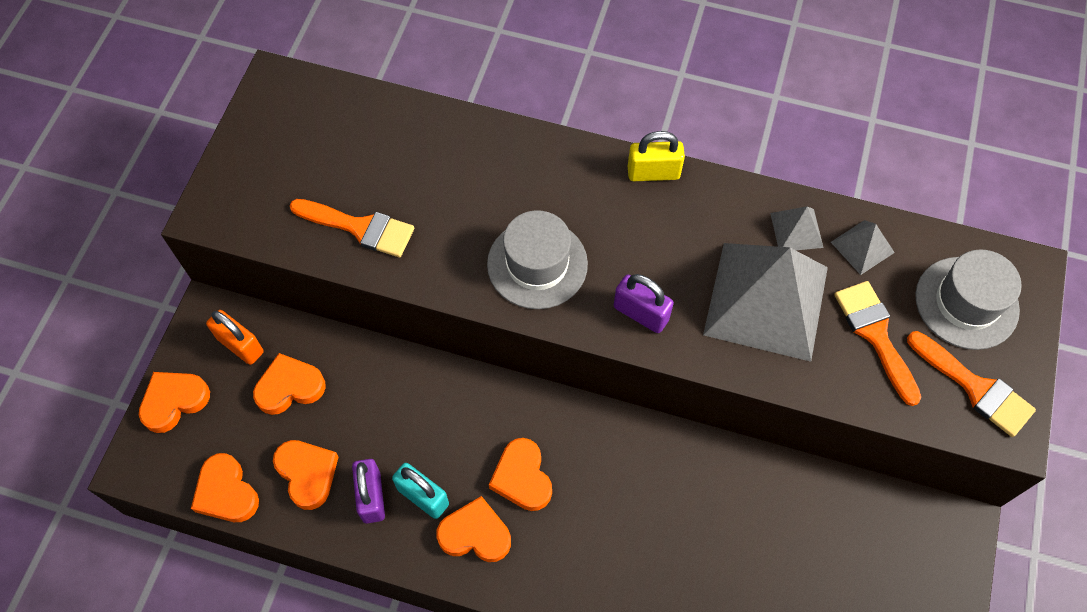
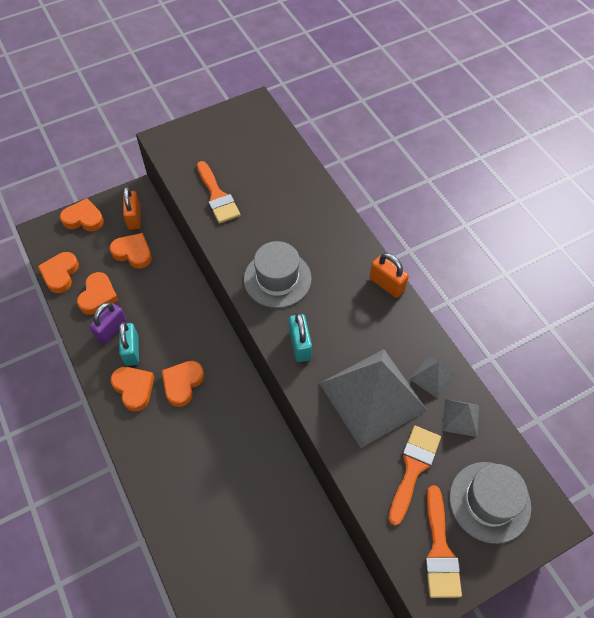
camera: 45 degrees right, 5 degrees down
purple padlock [614,274,674,333] -> turquoise padlock [289,313,312,362]
yellow padlock [628,131,685,181] -> orange padlock [370,253,409,298]

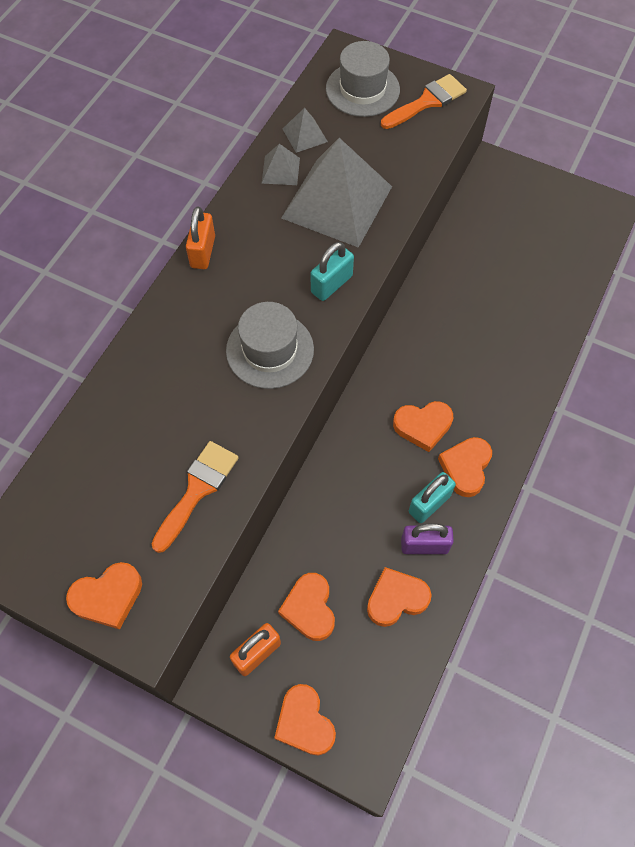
camera: 125 degrees left, 5 degrees up
orange heart [38,252,79,293] -> orange heart moved to [66,562,142,629]
orange brush [388,426,441,526] -> none

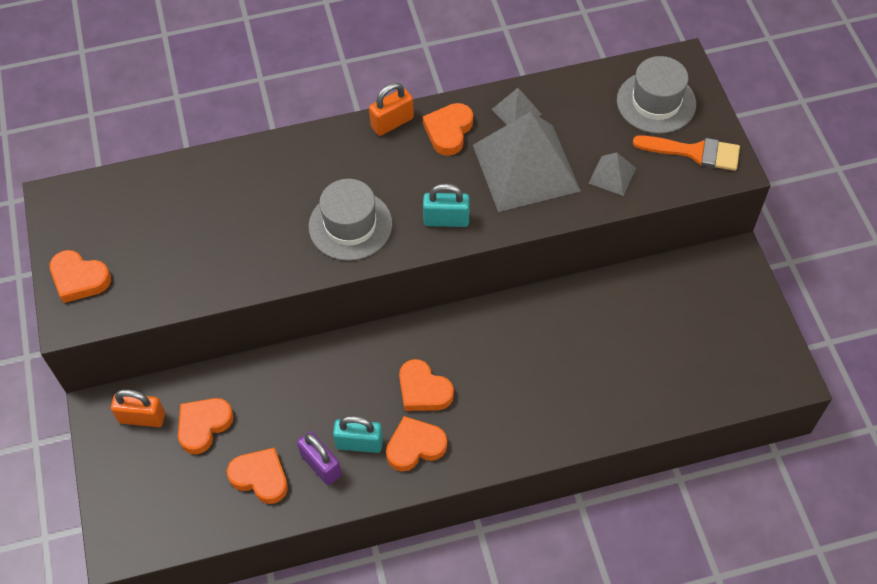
camera: 50 degrees right, 5 degrees down
orange brush [152,441,239,553] -> none
orange heart [274,684,336,755] -> orange heart moved to [423,103,473,156]
grey pyramid [283,107,328,153] -> grey pyramid moved to [588,152,636,196]

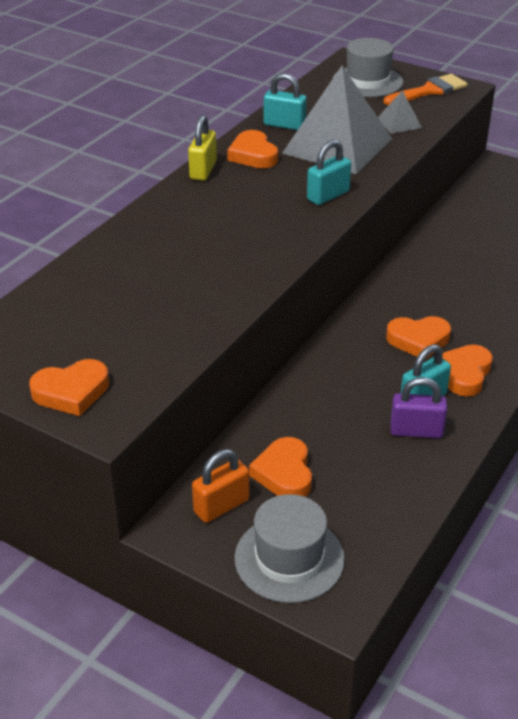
camera: 45 degrees left, 20 degrees down
orange heart [227,447,288,504] -> none
grey hat [309,179,392,261] -> grey hat moved to [234,494,345,603]
orange padlock [369,83,414,136] -> yellow padlock [188,115,217,181]
grey pyramid [491,88,541,125] -> turquoise padlock [264,73,307,130]

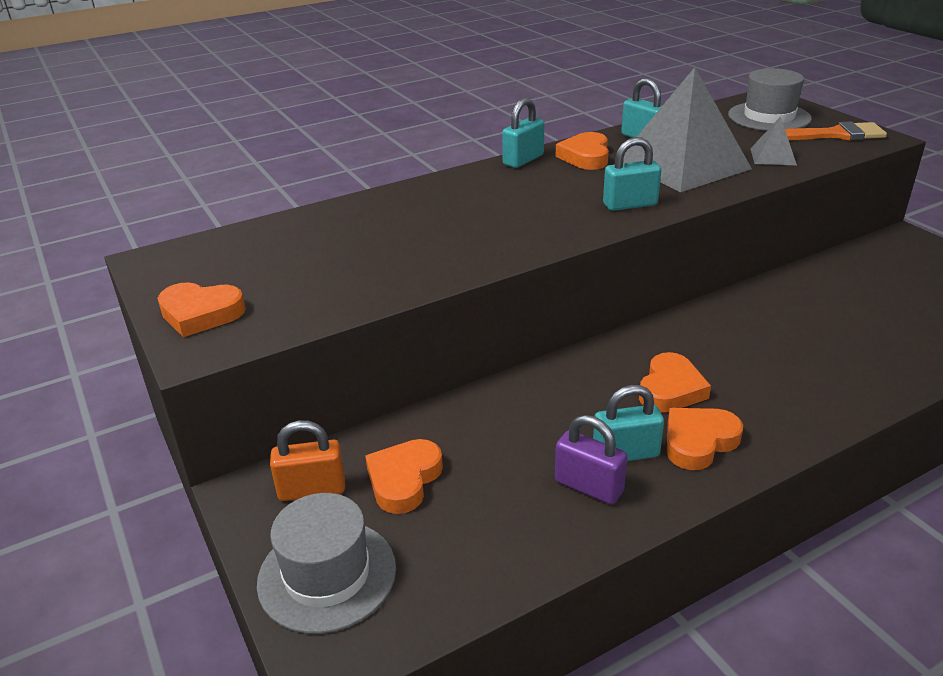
camera: 30 degrees right, 5 degrees down
yellow padlock [188,115,217,181] -> turquoise padlock [502,98,544,168]
orange heart [386,316,451,359] -> orange heart turned 90 degrees counterclockwise [639,352,711,413]

